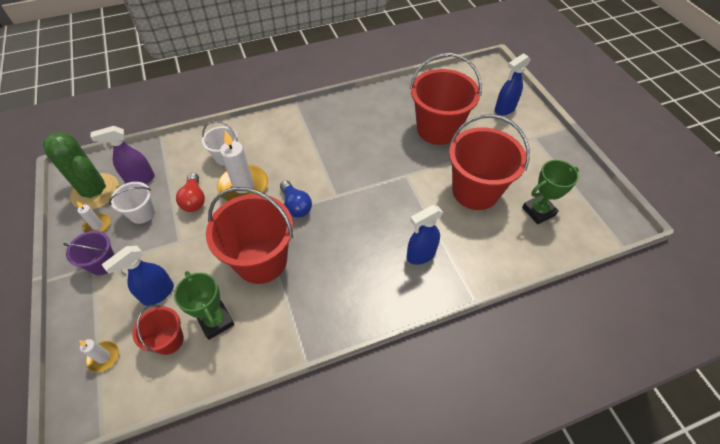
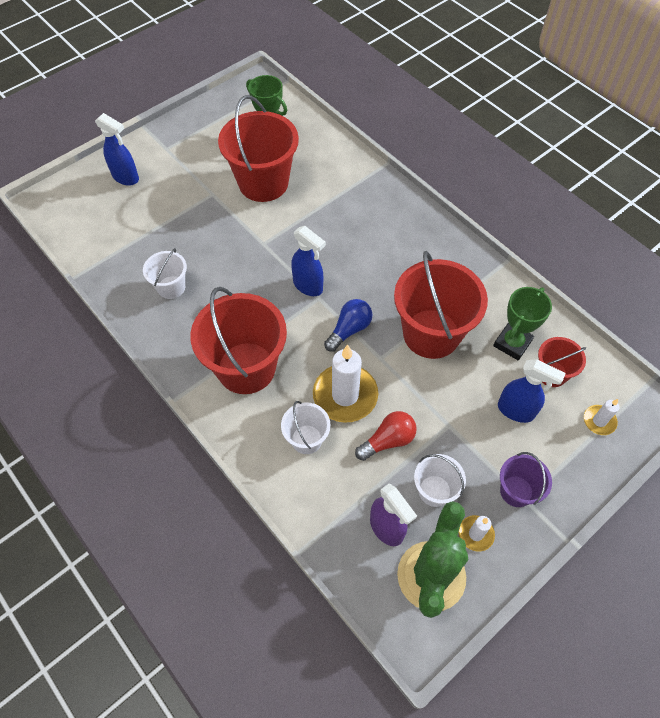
camera: 110 degrees left, 5 degrees up
blue spray bottle [407,205,443,265] -> blue spray bottle moved to [291,226,326,296]
red bucket [410,53,482,145] -> red bucket moved to [190,287,287,394]
none -> white bucket [143,248,187,299]

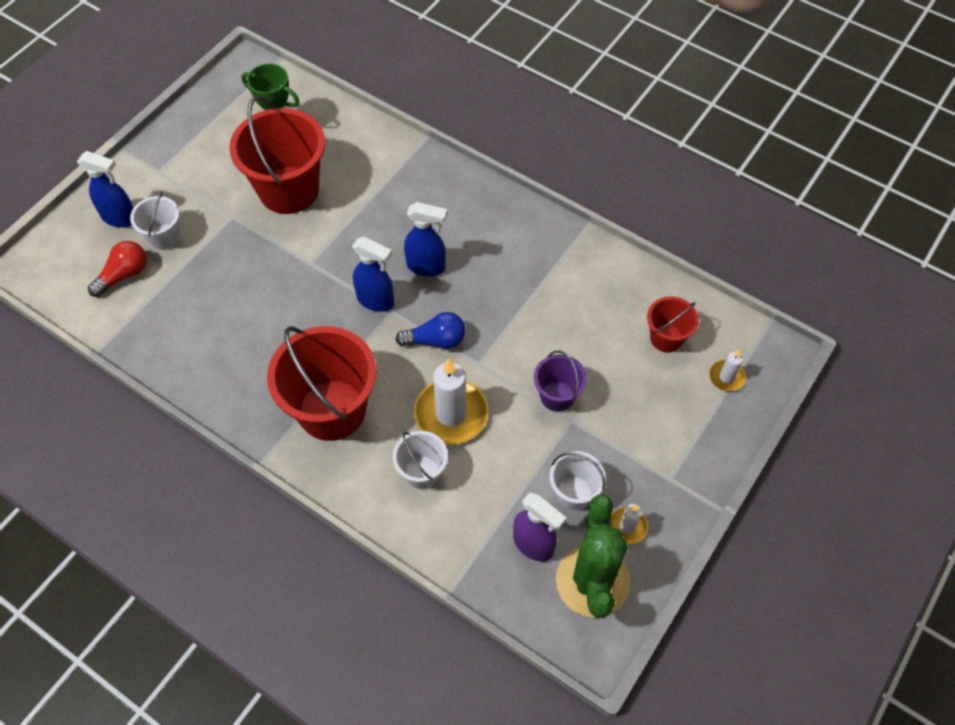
camera: 15 degrees left, 0 degrees up
white bucket [143,248,187,299] -> white bucket moved to [130,191,180,250]
blue light bulb [324,299,372,352] -> blue light bulb turned 60 degrees clockwise [395,312,466,349]
red light bulb [355,411,417,461] -> red light bulb moved to [88,241,147,297]
red bucket [394,251,488,359] -> none
green trophy [493,287,552,360] -> none
blue spray bottle [498,359,566,423] -> blue spray bottle moved to [404,202,447,277]
purple bucket [500,452,552,507] -> purple bucket moved to [534,350,587,412]

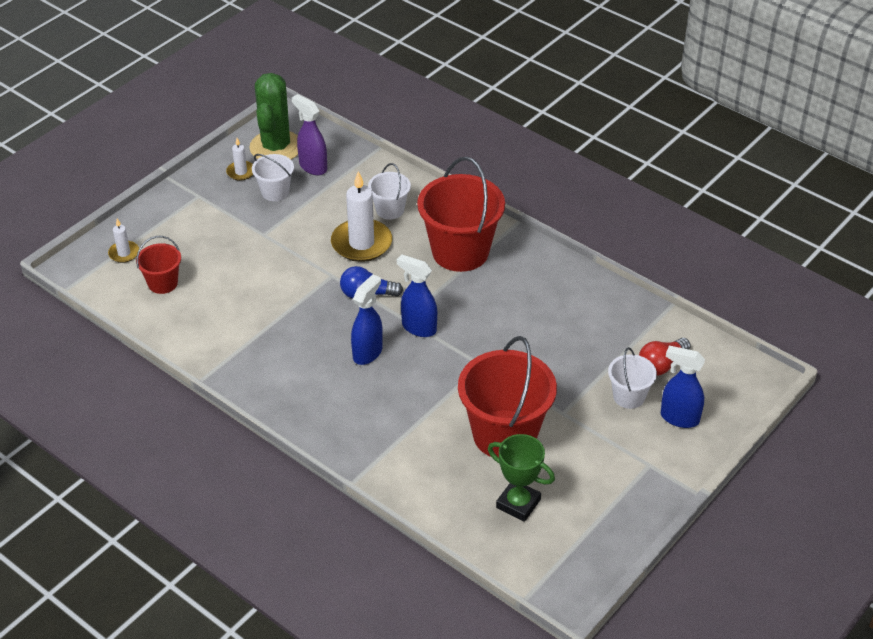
camera: 175 degrees left, 15 degrees down
blue spray bottle [404,202,447,277] -> blue spray bottle turned 105 degrees clockwise [351,274,383,365]
purple bucket [534,350,587,412] -> none

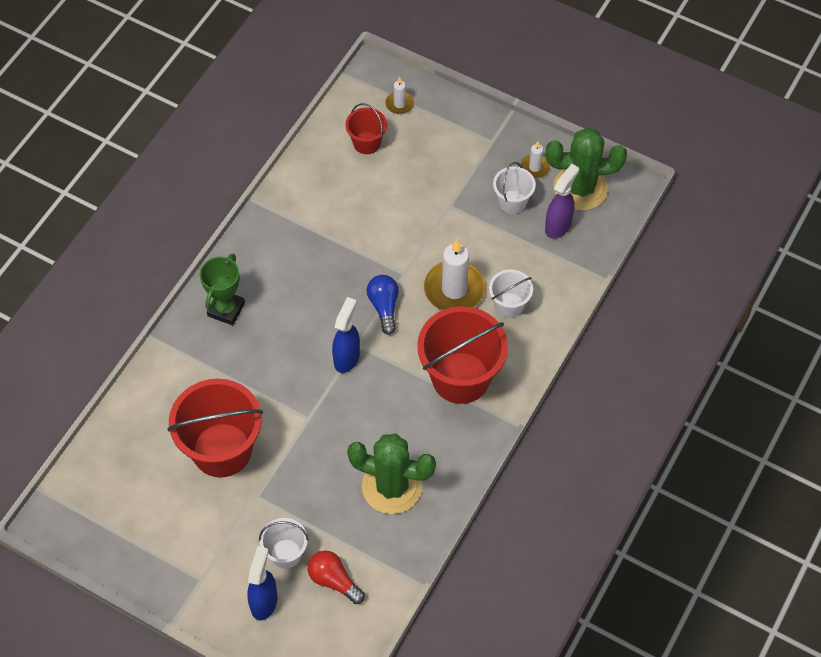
camera: 80 degrees right, 15 degrees up
blue spray bottle [351,274,383,365] -> none
green trophy [488,434,555,522] -> green trophy moved to [200,253,245,325]
none -> green cactus [347,434,436,514]

